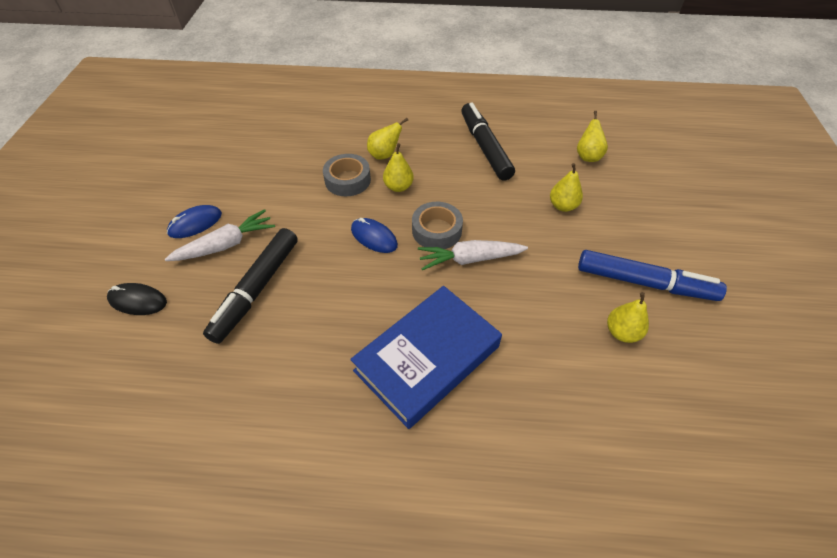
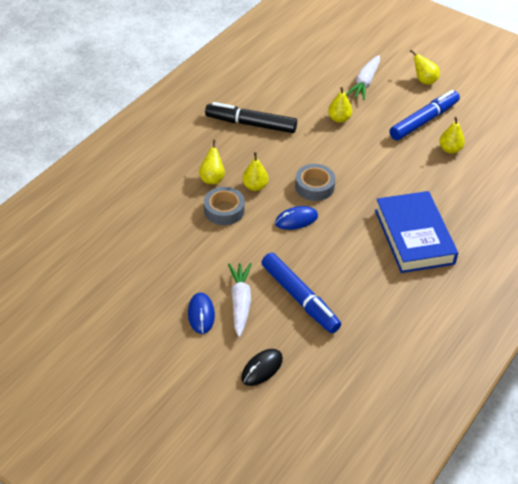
camera: 60 degrees left, 5 degrees down
black marker [203,228,298,344] -> blue marker [261,253,341,333]
white carrot [418,240,528,270] -> white carrot moved to [346,55,380,100]
yellow pear [577,111,608,162] -> yellow pear moved to [410,50,440,85]

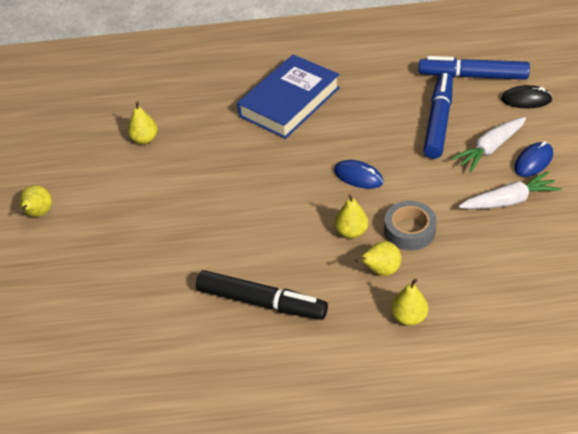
camera: 125 degrees left, 0 degrees up
black marker [205,102,297,133] -> black marker turned 45 degrees counterclockwise [196,270,328,320]
grey tape [295,164,336,201] -> none
yellow pear [328,87,352,123] -> yellow pear moved to [391,278,428,326]
white carrot [346,55,380,100] -> white carrot moved to [459,172,561,209]
blue marker [389,90,460,140] -> blue marker moved to [418,56,530,80]

